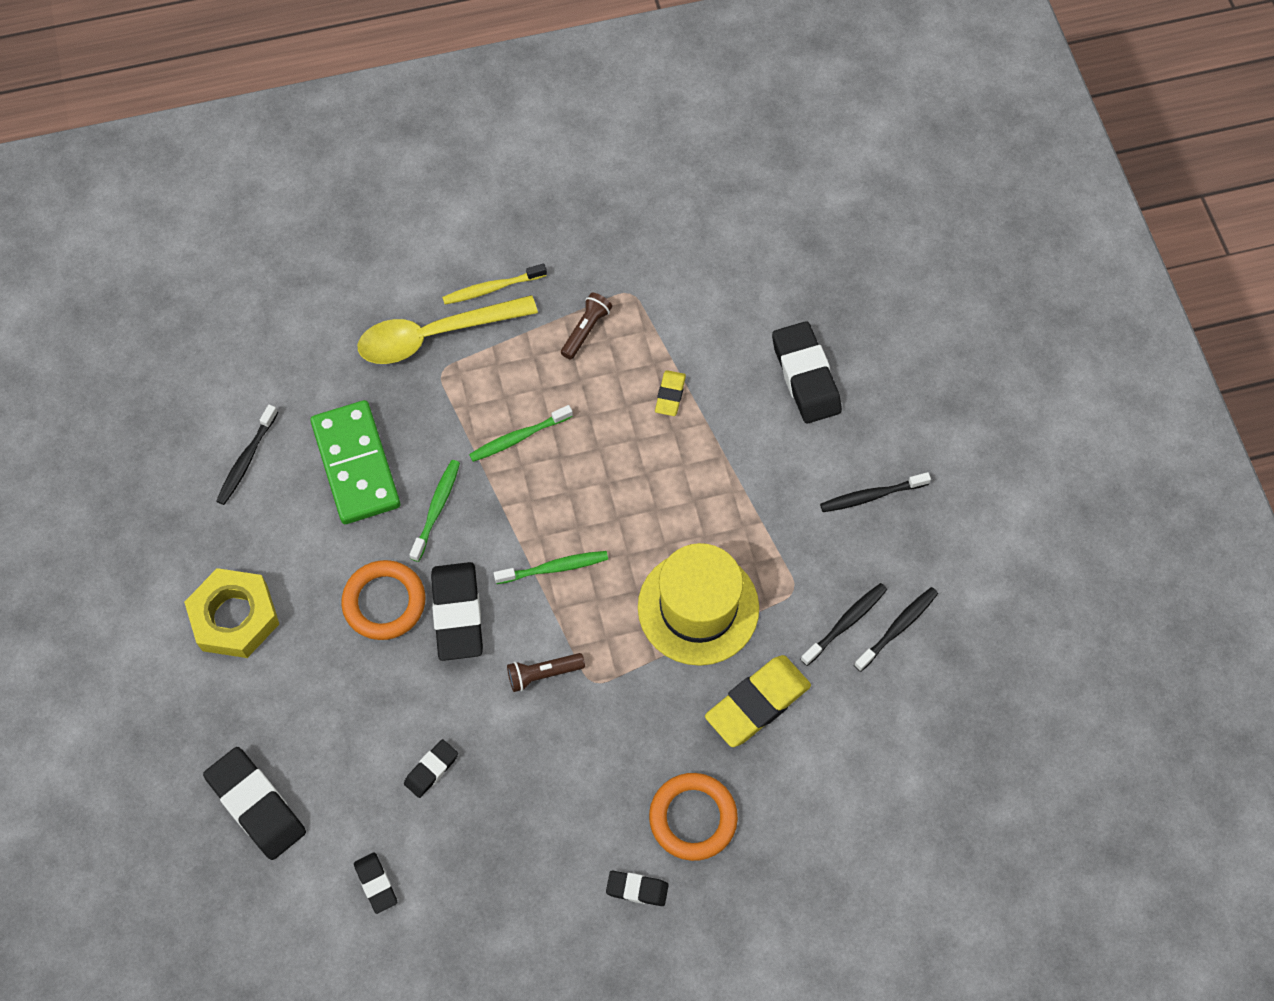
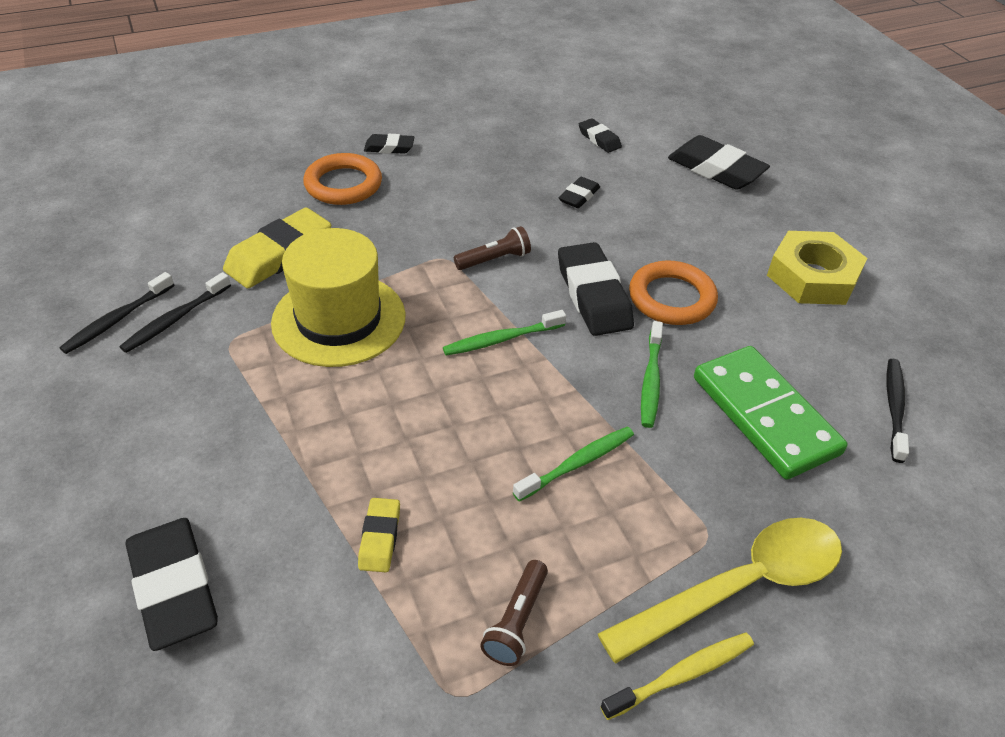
camera: 170 degrees right, 20 degrees down
black toothbrush [820,472,931,512] -> none

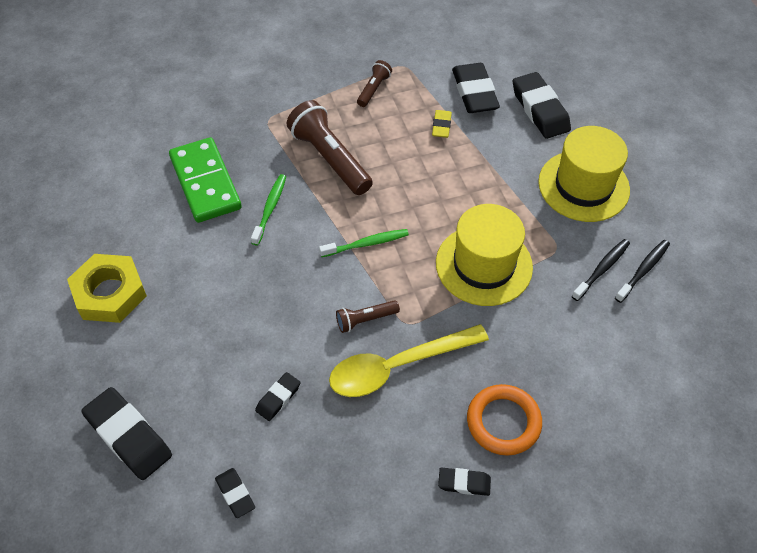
camera: 175 degrees left, 10 degrees up
yellow eraser [223,208,331,288] -> none
green toothbrush [513,427,634,502] -> brown flashlight [287,100,373,195]
black eraser [558,242,634,336] -> black eraser moved to [452,63,500,113]
yellow spoon [598,518,842,664] -> yellow spoon moved to [329,324,489,397]
yellow toothbrush [600,633,754,720] -> none
orange ring [629,260,718,325] -> none
black toothbrush [887,359,909,463] -> none
none -> yellow hat [538,126,630,222]

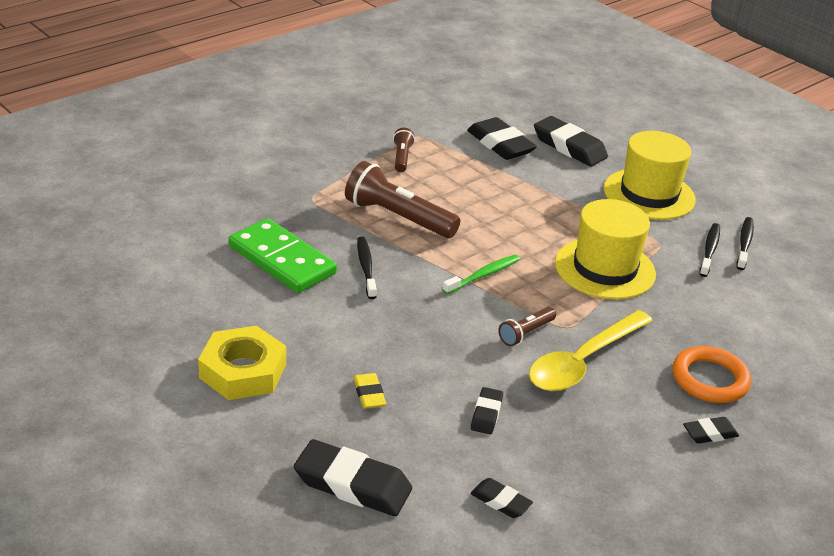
camera: 25 degrees left, 20 degrees down
green toothbrush [251,174,286,246] -> black toothbrush [357,236,377,299]
yellow eraser [432,110,452,138] -> yellow eraser moved to [353,373,386,409]

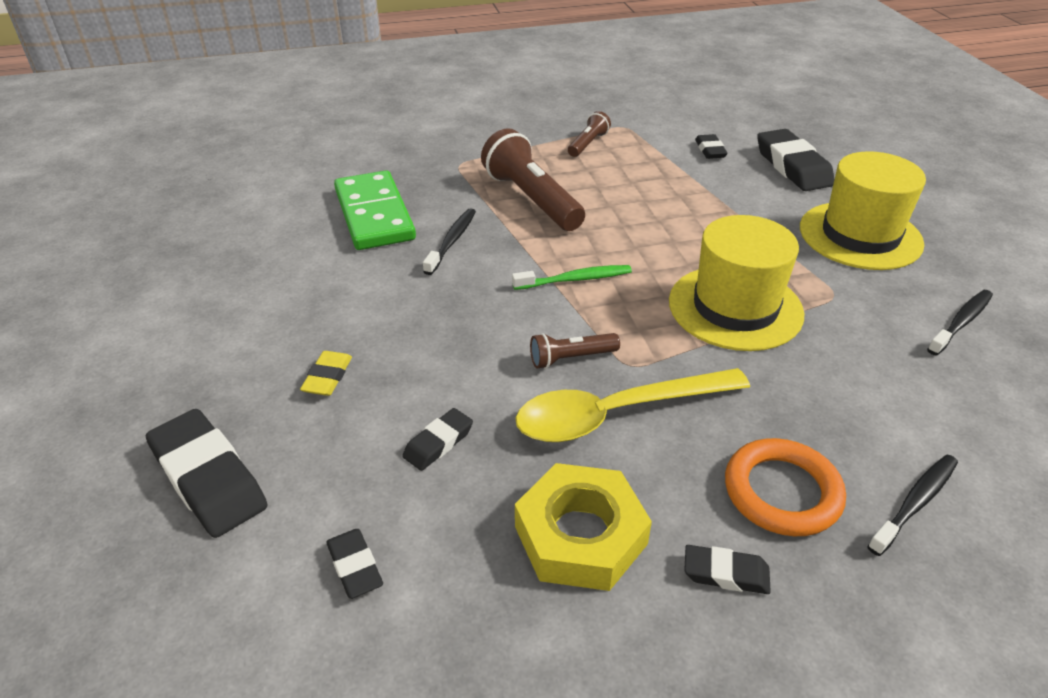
camera: 30 degrees right, 5 degrees up
yellow nut [198,326,286,400] -> yellow nut moved to [515,463,652,591]
black eraser [467,117,537,160] -> black eraser [695,134,728,159], size x0.53
black toothbrush [699,223,720,277] -> black toothbrush moved to [867,454,958,556]

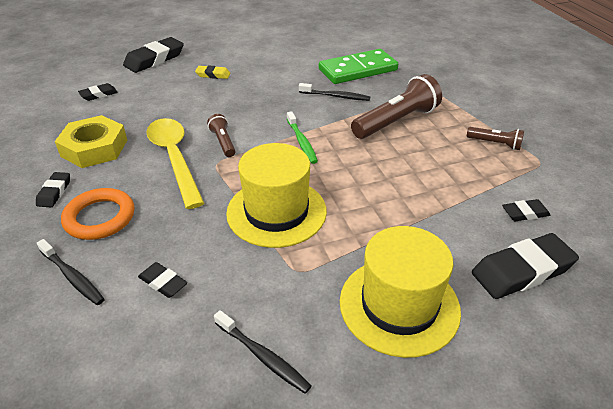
camera: 85 degrees right, 0 degrees up
black eraser [402,408,473,471] -> black eraser moved to [138,262,187,298]

